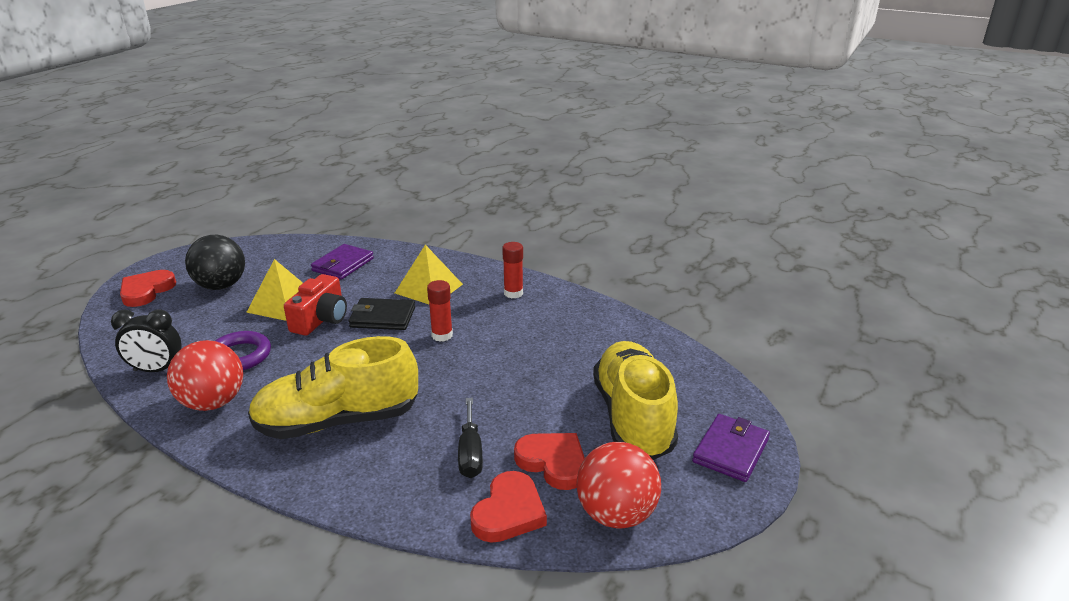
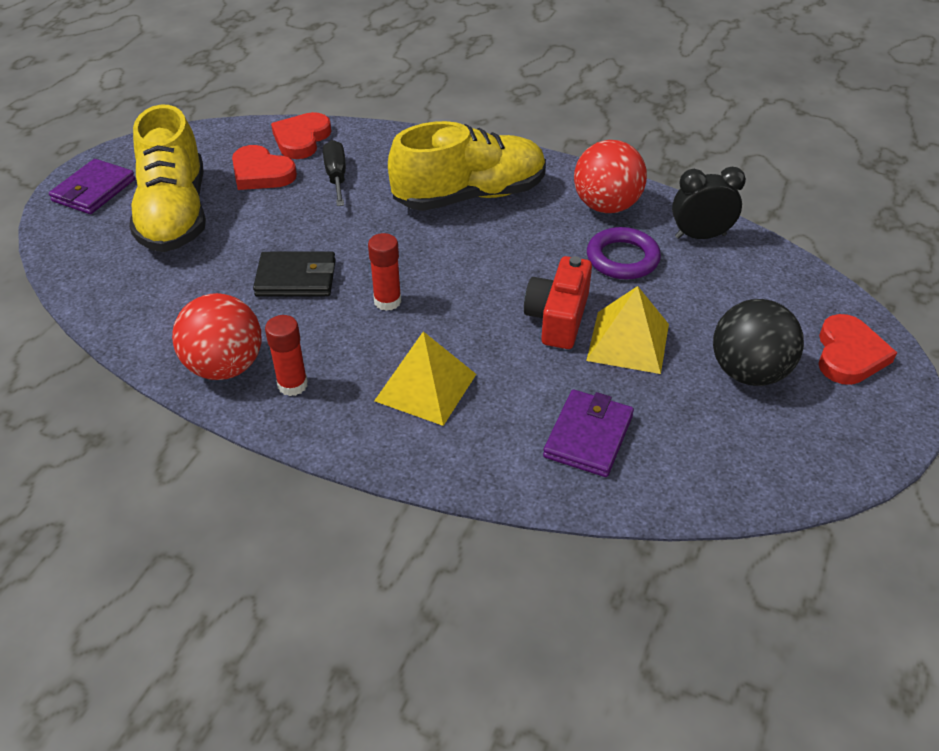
camera: 175 degrees right, 15 degrees up
black wallet [349,298,415,330] -> black wallet moved to [253,252,336,297]
red ball [576,442,661,529] -> red ball moved to [172,293,261,380]

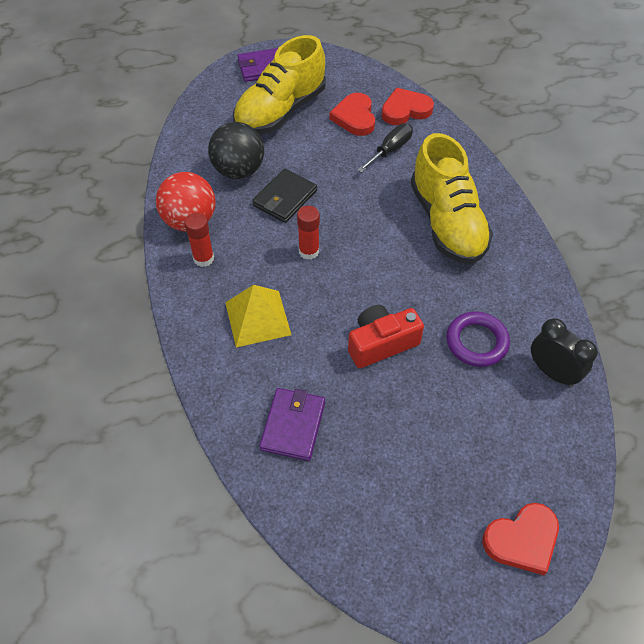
camera: 50 degrees right, 10 degrees up
black wallet [253,252,336,297] -> black wallet turned 75 degrees clockwise [252,169,317,223]
yellow shoe [388,121,546,211] -> yellow shoe turned 45 degrees clockwise [411,133,493,264]
purple wallet [543,389,634,477] -> purple wallet turned 60 degrees counterclockwise [259,388,325,461]
red ball [574,140,647,213] -> none
yellow pyramid [586,286,669,374] -> none
black ball [713,299,804,386] -> black ball moved to [208,122,264,179]

